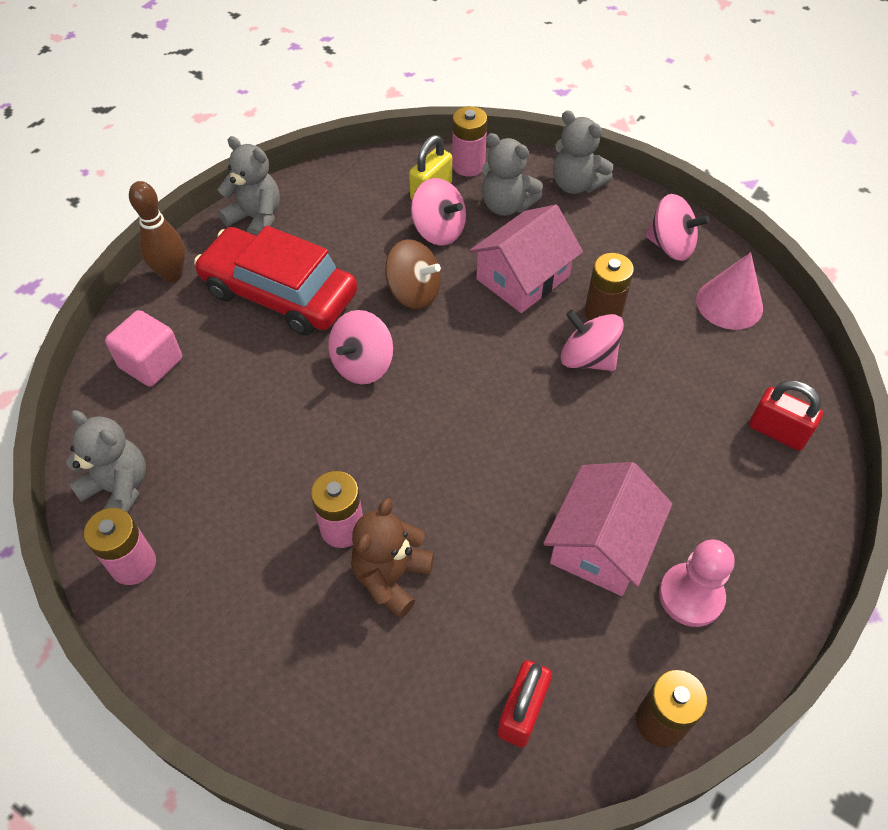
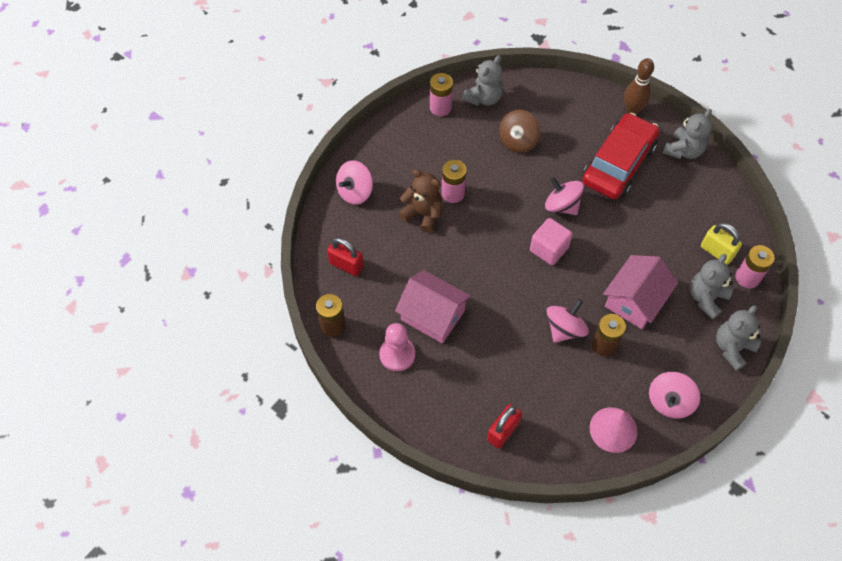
camera: 95 degrees right, 5 degrees up
pink cube [105,310,182,387] -> pink cube moved to [530,218,572,265]
brown spinning top [385,239,441,309] -> brown spinning top moved to [499,110,540,153]
pink spinning top [411,178,466,246] -> pink spinning top moved to [336,160,373,205]
pink house [469,204,583,313] -> pink house turned 75 degrees clockwise [603,255,678,329]

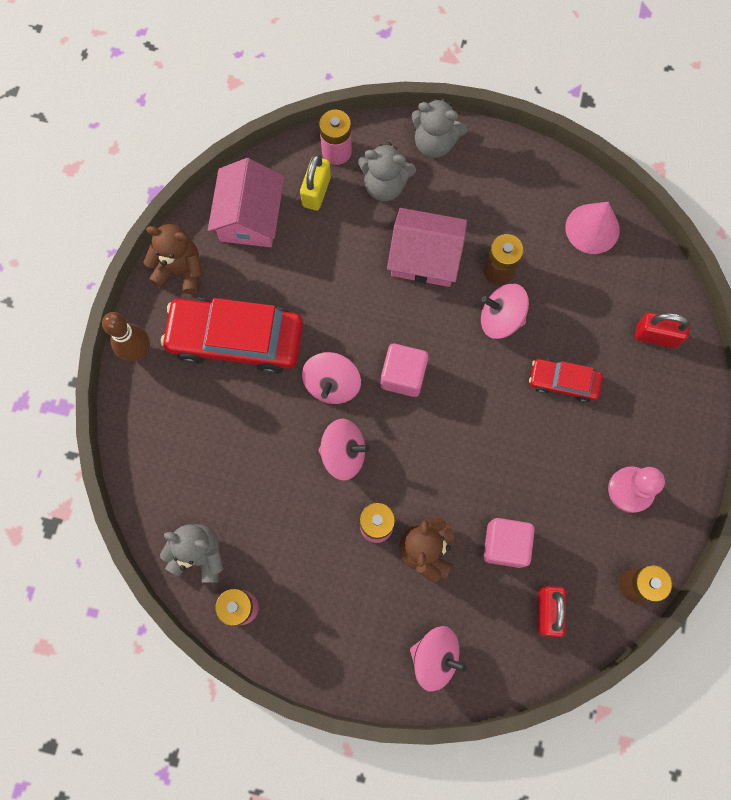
camera: 115 degrees left, 15 degrees up
pink house [395,270,471,343] -> pink house moved to [208,158,284,247]
brown spinning top [499,110,540,153] -> none
pink spinning top [649,372,700,419] -> pink spinning top moved to [318,419,370,481]
grey teddy bear [663,109,712,159] -> brown teddy bear [143,224,203,294]
none -> pink cube [484,518,535,568]
none -> red car [529,359,603,402]

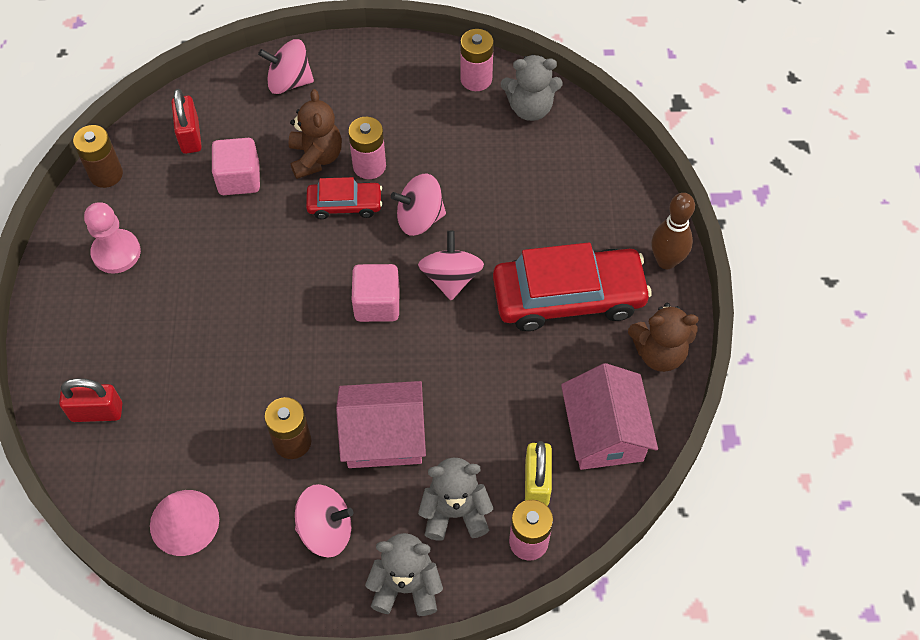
camera: 165 degrees right, 15 degrees down
pink spinning top [481,284,529,339] -> pink spinning top moved to [295,484,353,558]
red car [529,359,603,402] -> red car moved to [306,177,382,219]

